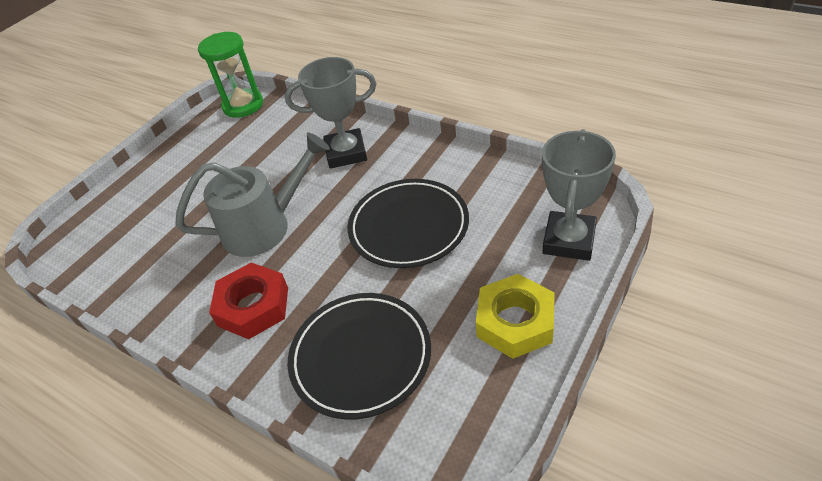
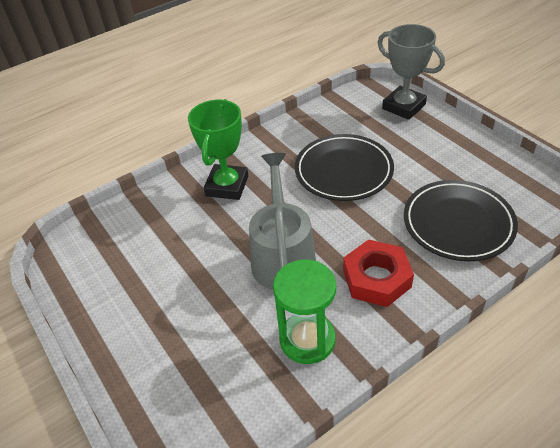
camera: 70 degrees left, 0 degrees up
green hourglass [198,32,263,118] -> green hourglass moved to [273,260,336,364]
grey trophy [285,57,377,169] -> green trophy [188,99,248,200]
yellow nut [476,274,555,359] -> none

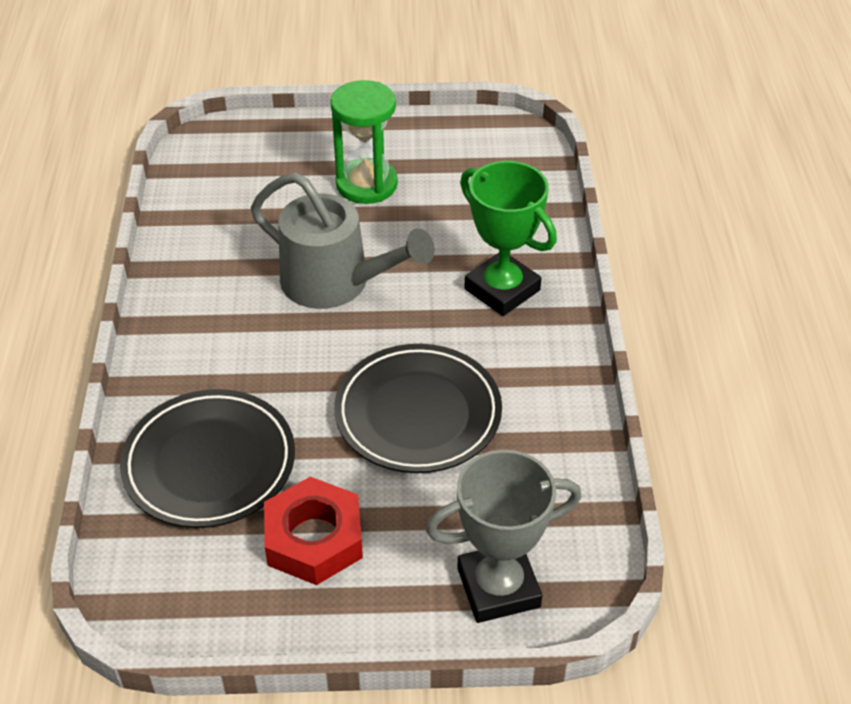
camera: 120 degrees right, 0 degrees up
green hourglass [273,260,336,364] -> green hourglass moved to [330,80,398,204]
red nut [343,239,414,307] -> red nut moved to [264,477,363,585]

